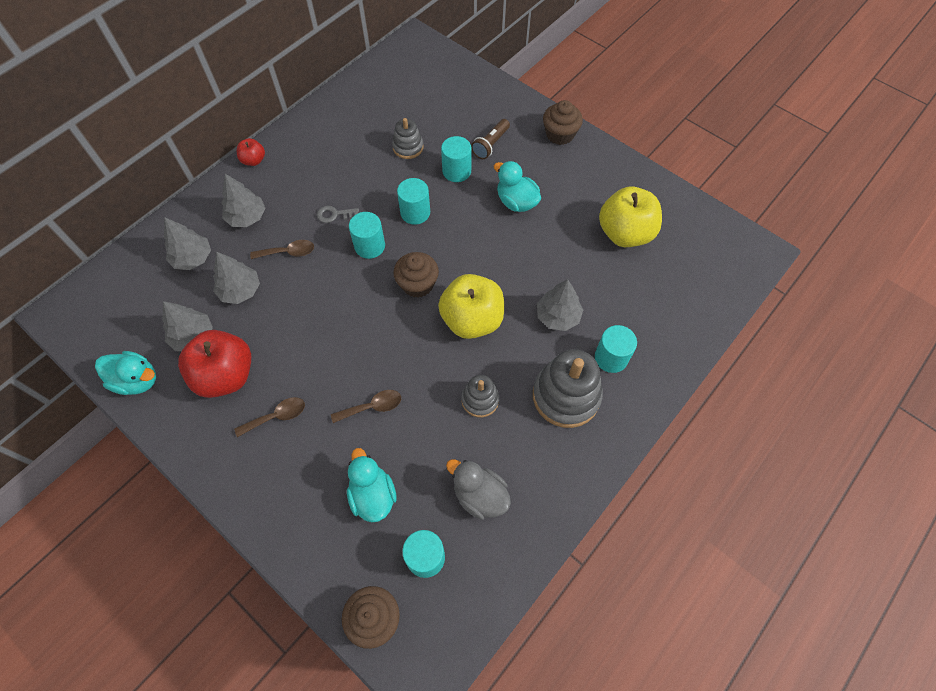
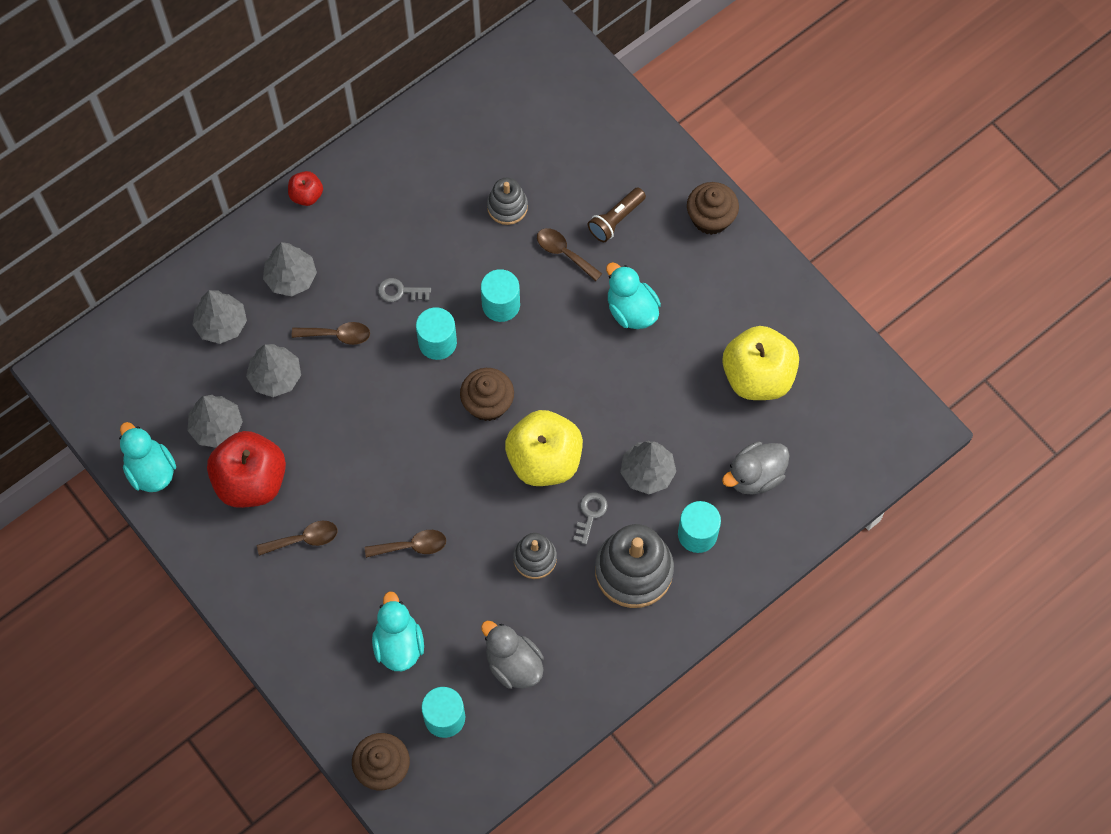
camera: 10 degrees right, 5 degrees up
turquoise duck [95,351,156,395] -> turquoise duck turned 150 degrees counterclockwise [119,422,176,492]
turquoise cylinder [441,136,472,182] -> brown spoon [537,228,602,281]
none -> grey key [573,492,608,545]
none -> grey duck [722,442,790,495]

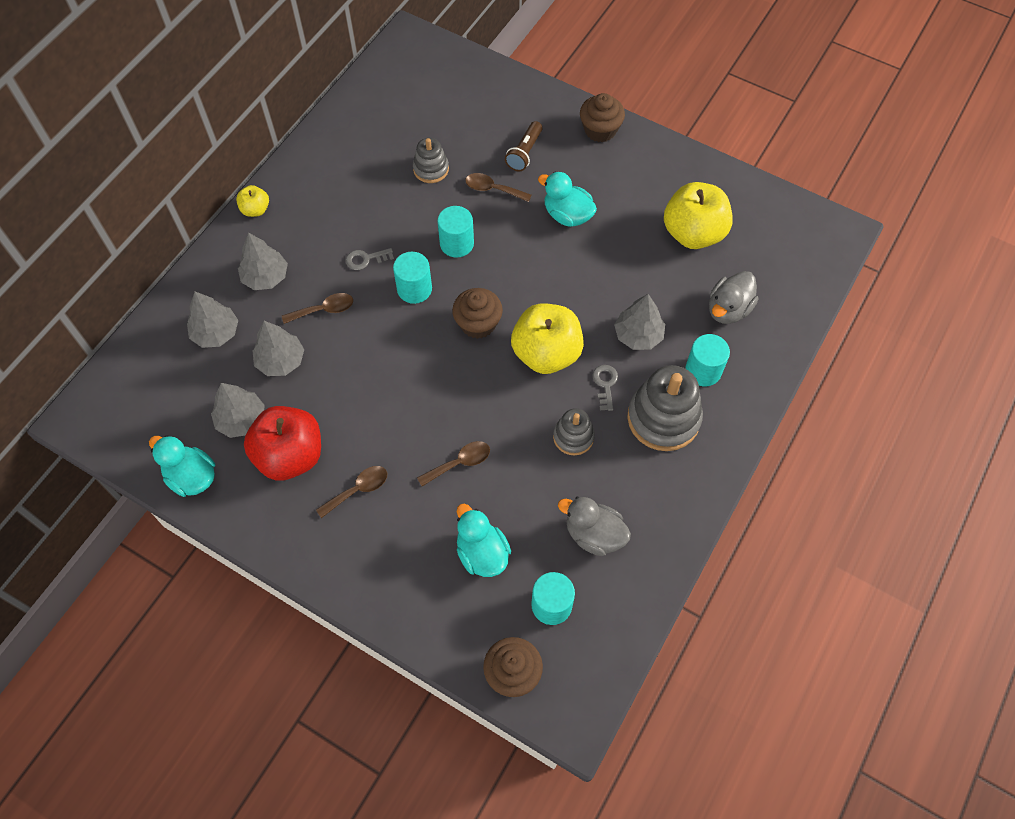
camera: 20 degrees left, 5 degrees down
red apple [288,171,323,206] -> yellow apple [236,185,269,217]

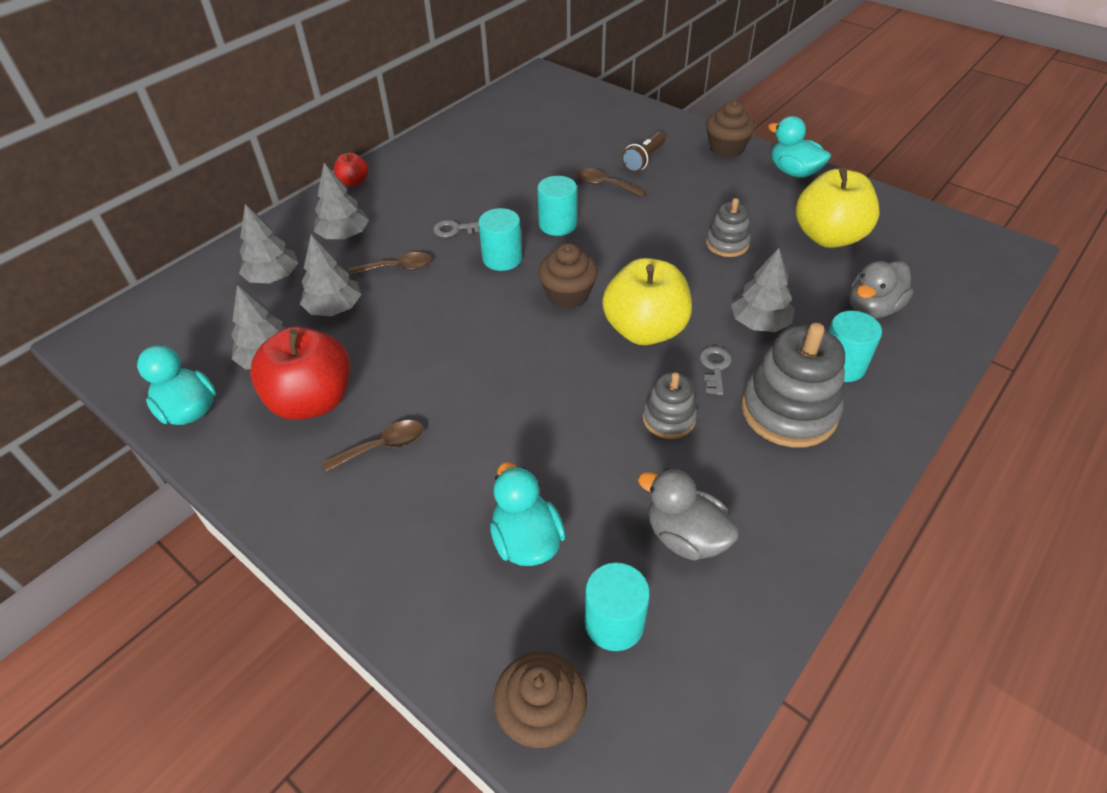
camera: 10 degrees right, 15 degrees down
yellow apple [236,185,269,217] -> red apple [334,153,368,187]
grey stacking toy [413,138,449,183] -> grey stacking toy moved to [706,198,751,257]
brown spoon [417,441,490,486] -> none
turquoise duck [538,172,597,227] -> turquoise duck moved to [768,116,831,178]

